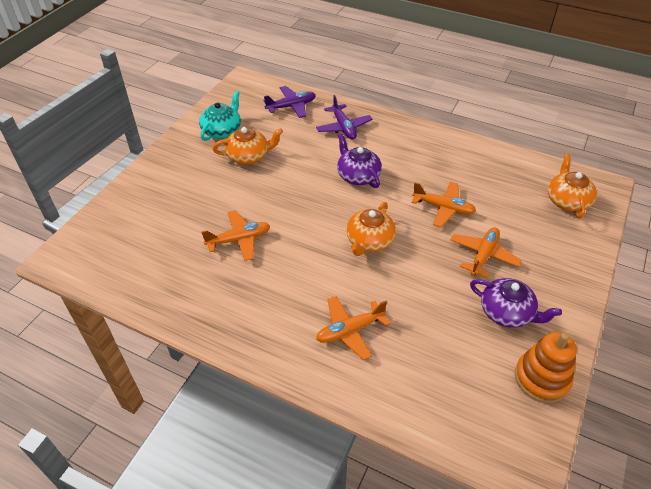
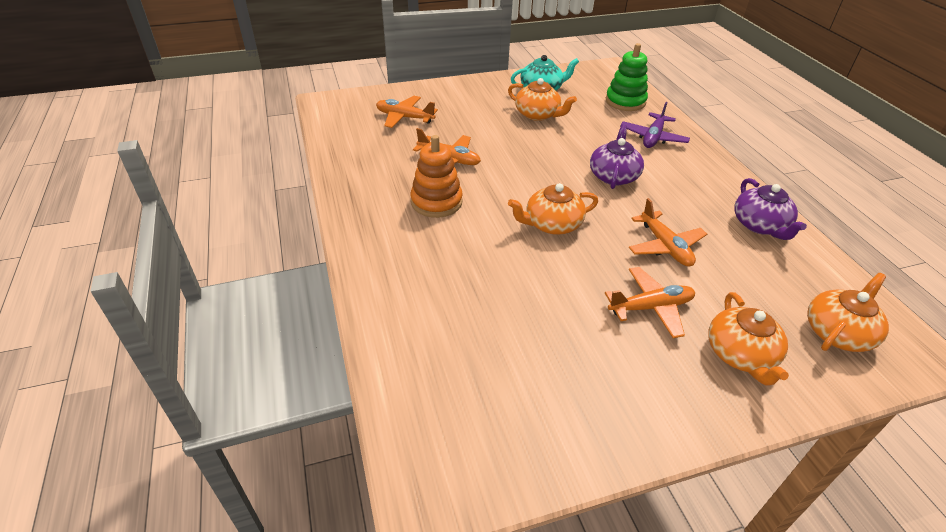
camera: 45 degrees right, 5 degrees down
purple plane [263,86,316,118] -> green stacking toy [606,43,648,111]
orange plane [316,296,390,360] -> orange plane moved to [376,96,438,128]
purple teapot [470,278,562,328] -> purple teapot moved to [734,178,807,240]
orange stacking toy [515,332,577,403] -> orange stacking toy moved to [410,135,463,218]
none -> orange teapot [708,292,789,385]

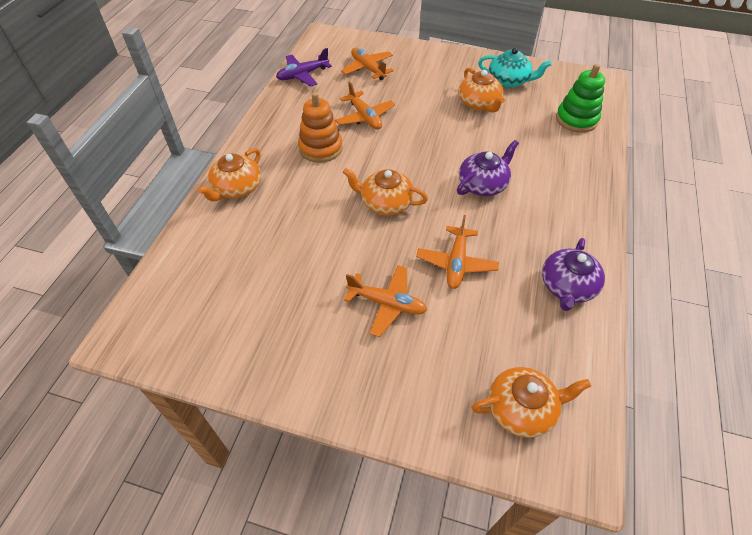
camera: 35 degrees right, 10 degrees up
purple plane [620,102,690,148] -> purple plane moved to [276,48,332,86]
orange teapot [708,292,789,385] -> orange teapot moved to [197,148,261,201]

